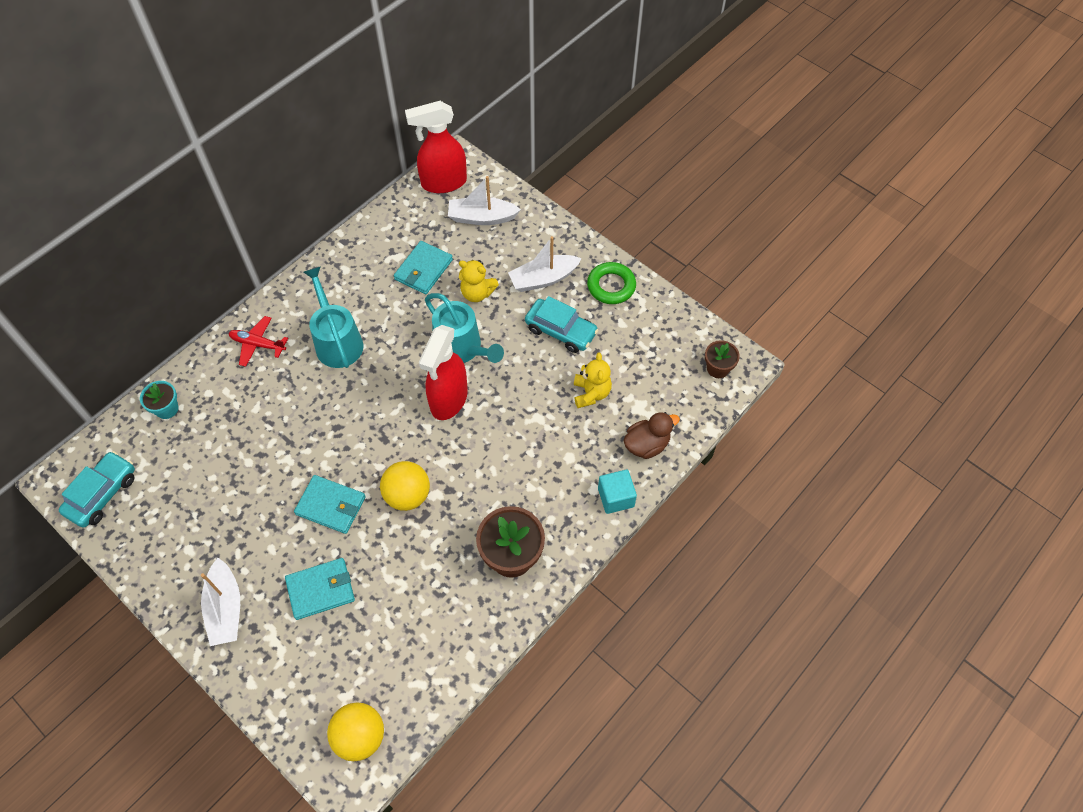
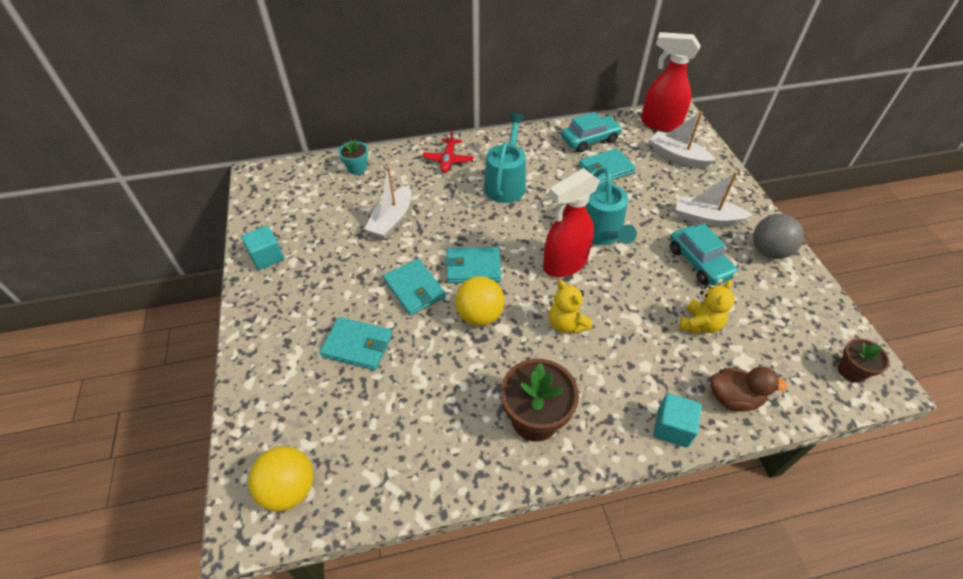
camera: 35 degrees right, 10 degrees down
turquoise car [59,451,135,528] -> turquoise car moved to [561,112,622,153]
white boat [201,558,240,646] -> white boat moved to [364,167,411,239]
red plane [229,316,288,367] -> red plane turned 135 degrees counterclockwise [422,129,474,173]
yellow teddy bear [459,260,499,302] -> yellow teddy bear moved to [549,280,593,334]
green ring [587,262,636,304] -> grey ball [753,214,804,259]
none -> turquoise cube [241,226,284,270]
none -> turquoise wallet [445,247,501,283]

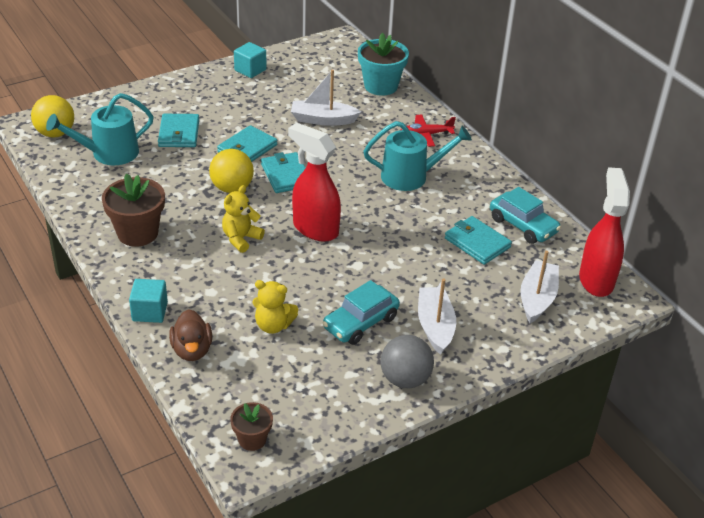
camera: 70 degrees right, 10 degrees down
turquoise flower pot [338,139,368,175] -> turquoise flower pot [358,33,409,96], size x1.76
turquoise watering can [585,168,637,245] -> turquoise watering can moved to [46,93,154,165]

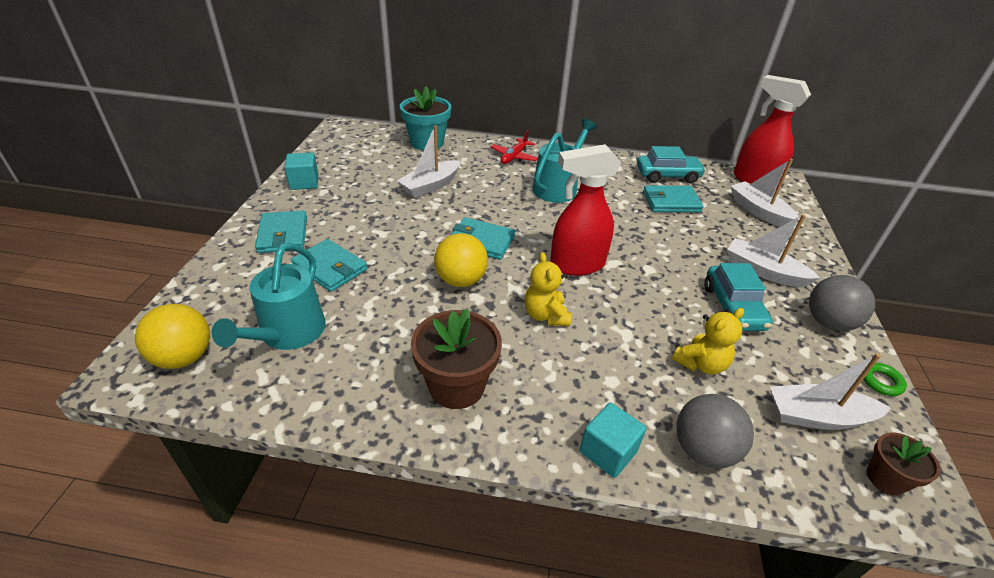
camera: 50 degrees left, 0 degrees up
brown duck [169,309,212,361] -> grey ball [677,394,754,468]
turquoise wallet [217,125,277,162] -> turquoise wallet moved to [255,210,307,253]
none -> white boat [770,353,891,430]
none -> green ring [863,363,907,396]

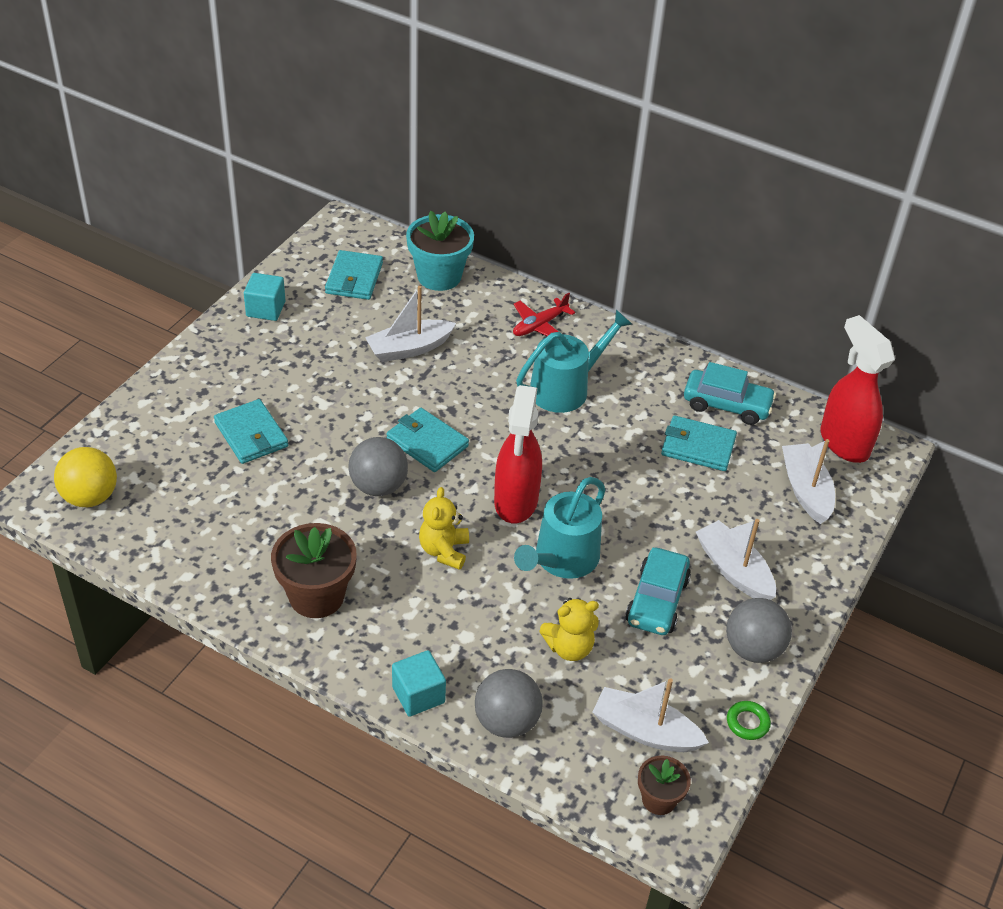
camera: 20 degrees right, 5 degrees up
turquoise watering can [211,243,326,350] -> turquoise watering can moved to [514,477,606,579]
turquoise wallet [255,210,307,253] -> turquoise wallet moved to [325,250,383,300]
yellow ball [434,233,488,287] -> grey ball [349,437,408,496]
red spray bottle [550,144,621,276] -> red spray bottle turned 90 degrees counterclockwise [494,385,542,523]

